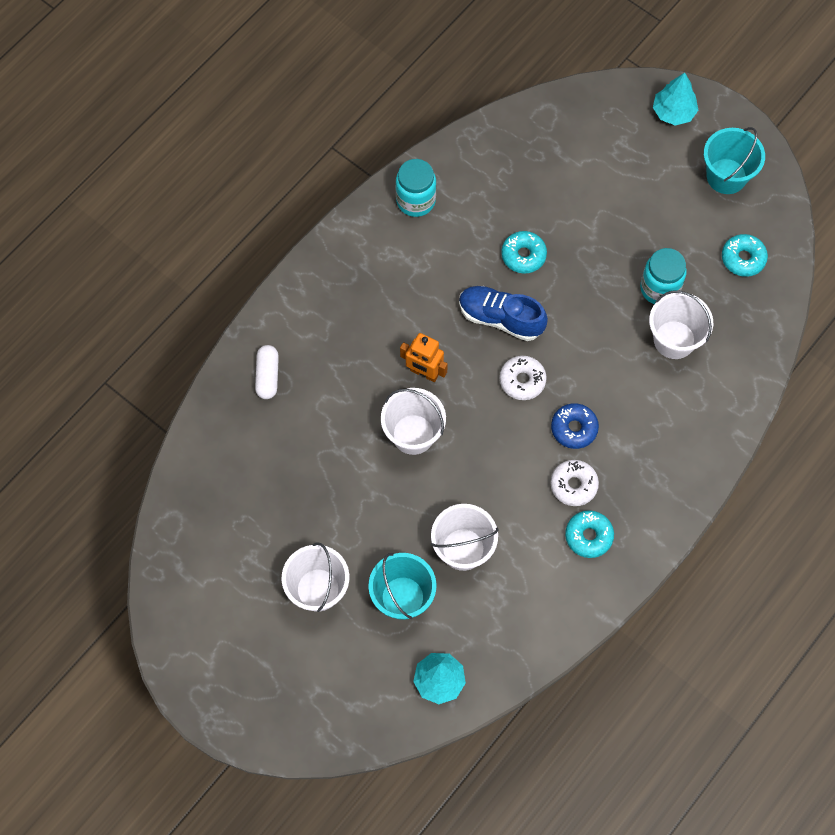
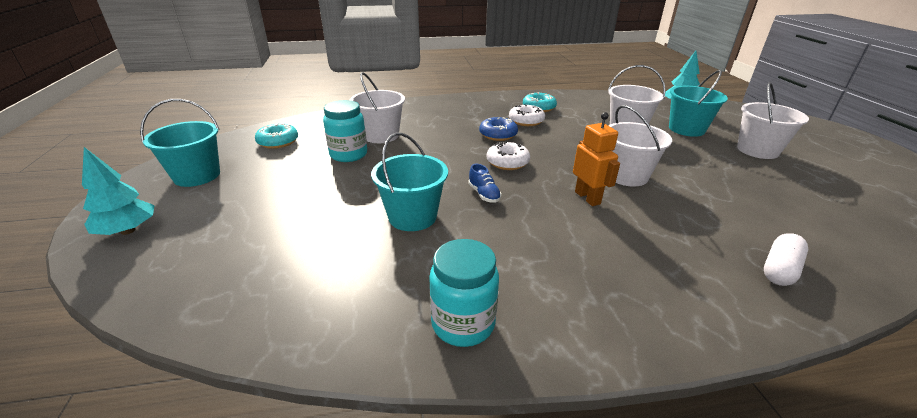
camera: 140 degrees left, 35 degrees down
blue shoe [459,286,548,341] -> blue shoe [468,163,501,203], size x0.50
turquoise donut [501,231,547,274] -> turquoise bucket [371,133,448,231]

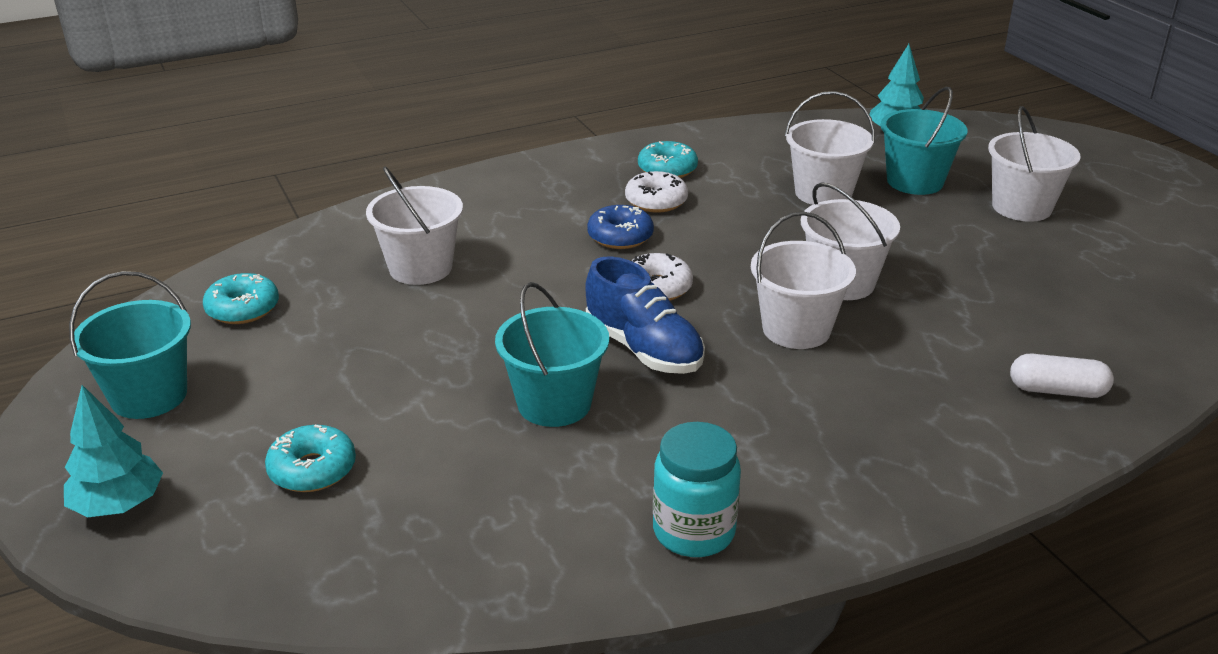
camera: 15 degrees left, 0 degrees up
turquoise jar [323,100,367,162] -> none
blue shoe [468,163,501,203] -> blue shoe [585,256,705,374], size x1.99
orange robot [573,112,620,206] -> white bucket [751,212,856,349]
white capsule [764,233,808,286] -> white capsule turned 75 degrees clockwise [1010,354,1114,398]
none -> turquoise donut [265,425,356,492]

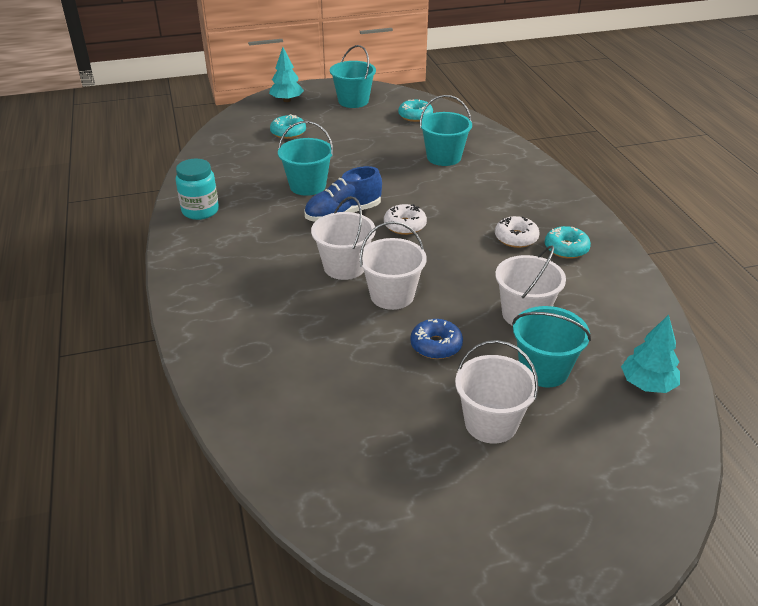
camera: 100 degrees right, 5 degrees up
white bucket [366,167,463,285] -> turquoise bucket [420,95,472,166]
blue donut [587,205,654,249] -> blue donut moved to [410,319,463,359]
white capsule [1010,354,1114,398] -> none

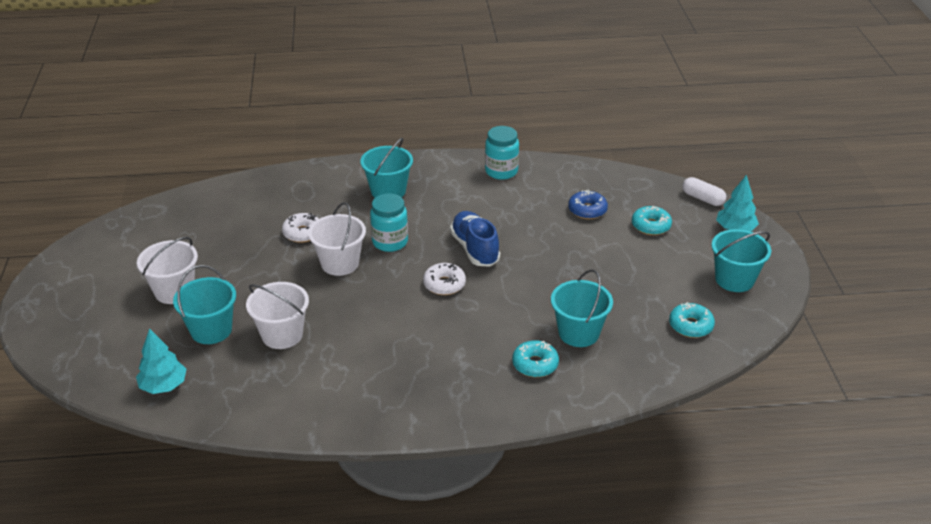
camera: 100 degrees right, 0 degrees up
turquoise bucket [278,121,333,196] -> turquoise bucket moved to [360,138,413,198]
white bucket [311,196,376,280] -> turquoise jar [370,193,408,252]
blue donut [410,319,463,359] -> blue donut moved to [568,190,608,219]
white donut [495,216,540,248] -> white donut moved to [282,213,319,243]
turquoise donut [545,226,591,259] -> turquoise donut moved to [512,340,559,377]
none -> white capsule [682,177,726,206]

